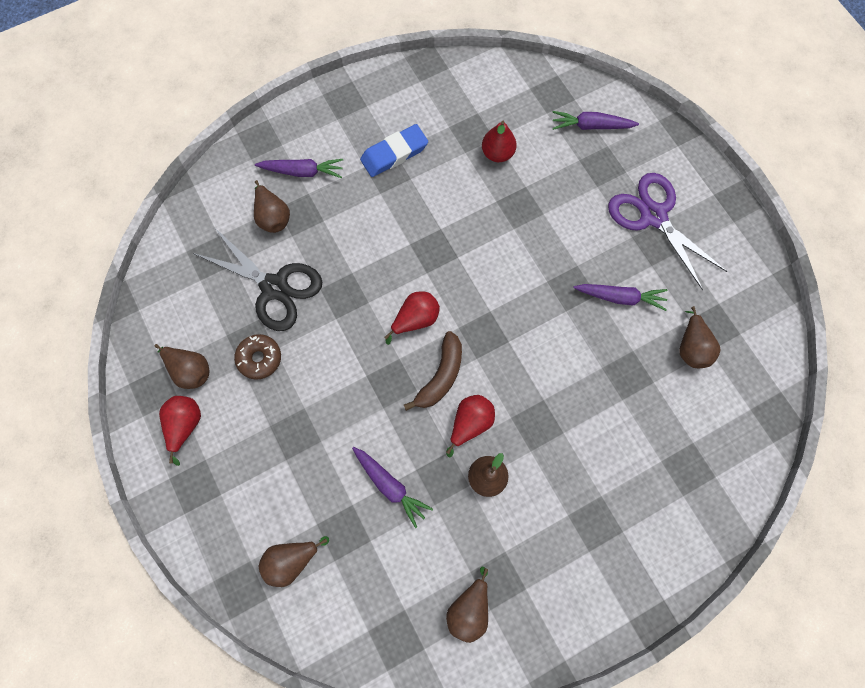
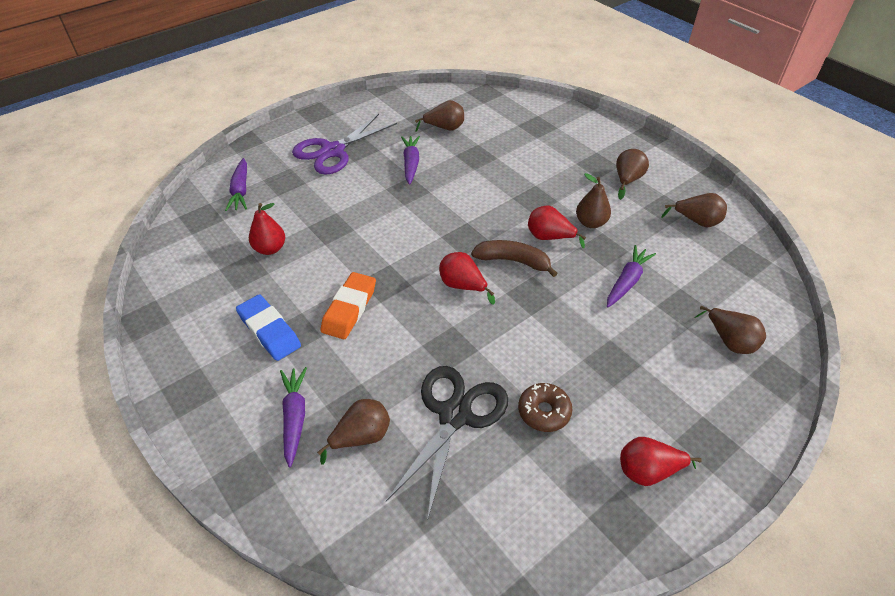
camera: 100 degrees left, 25 degrees down
brown pear [155,344,209,389] -> brown pear moved to [616,149,649,200]
none -> orange eraser [320,272,376,339]

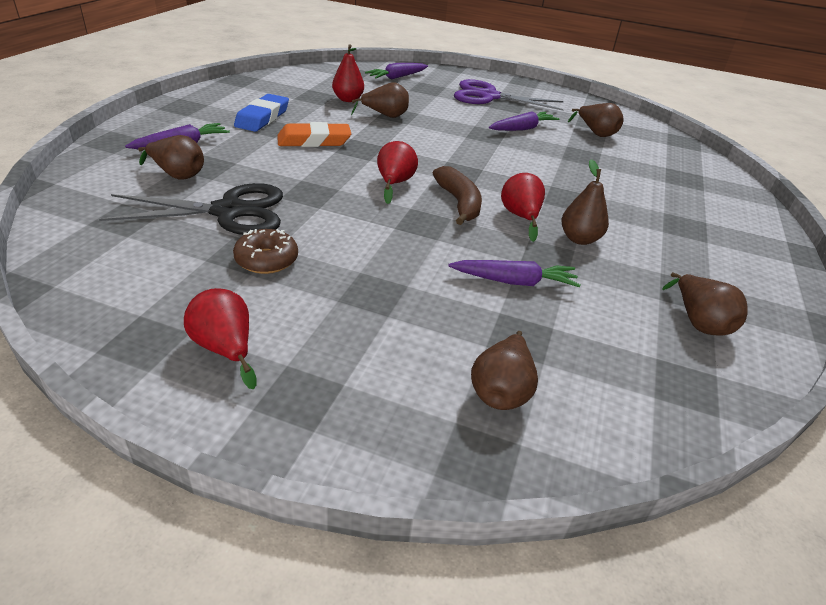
camera: 55 degrees right, 10 degrees down
brown pear [616,149,649,200] -> brown pear moved to [351,82,409,118]

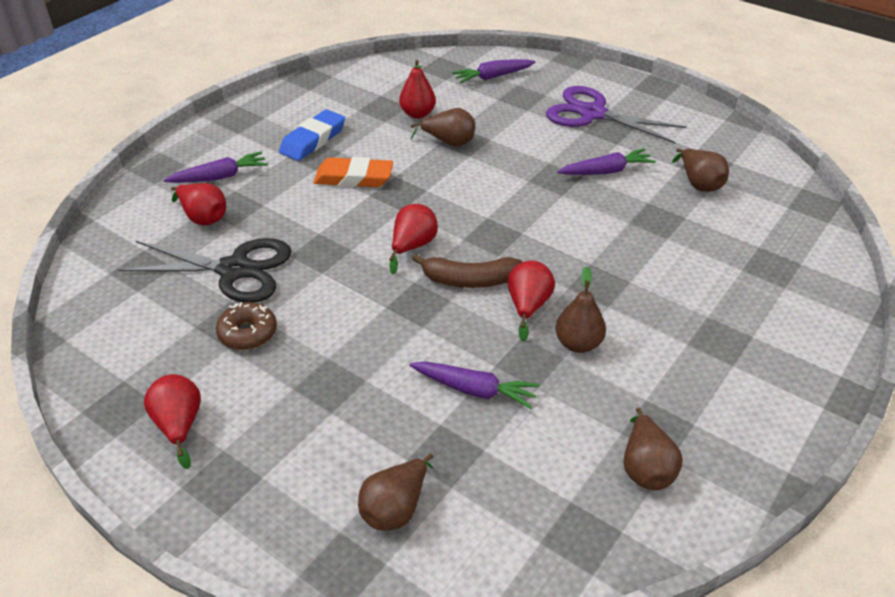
camera: 20 degrees right, 5 degrees up
brown pear [138,135,204,180] -> red pear [171,183,226,225]
brown banana [433,166,482,225] -> brown banana turned 90 degrees clockwise [412,254,522,288]

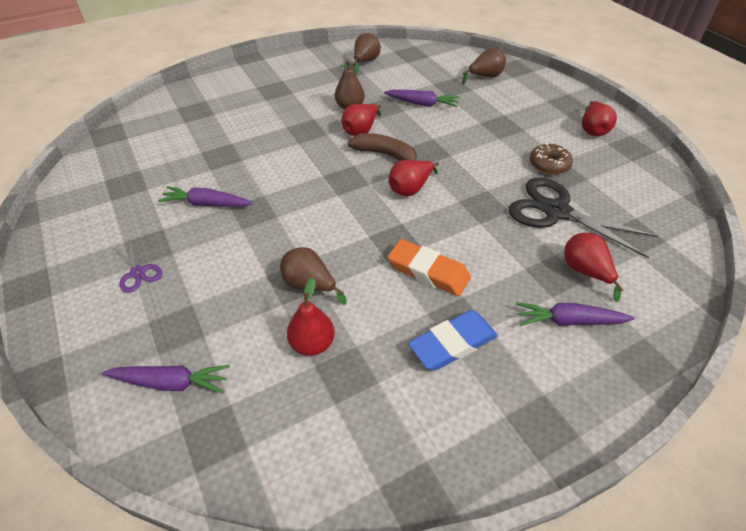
camera: 155 degrees left, 5 degrees up
purple carrot [409,361,540,409] -> purple carrot turned 150 degrees clockwise [384,90,459,107]
purple scissors [546,86,686,144] -> purple scissors [112,241,162,293], size x0.48
brown pear [672,148,729,192] -> none

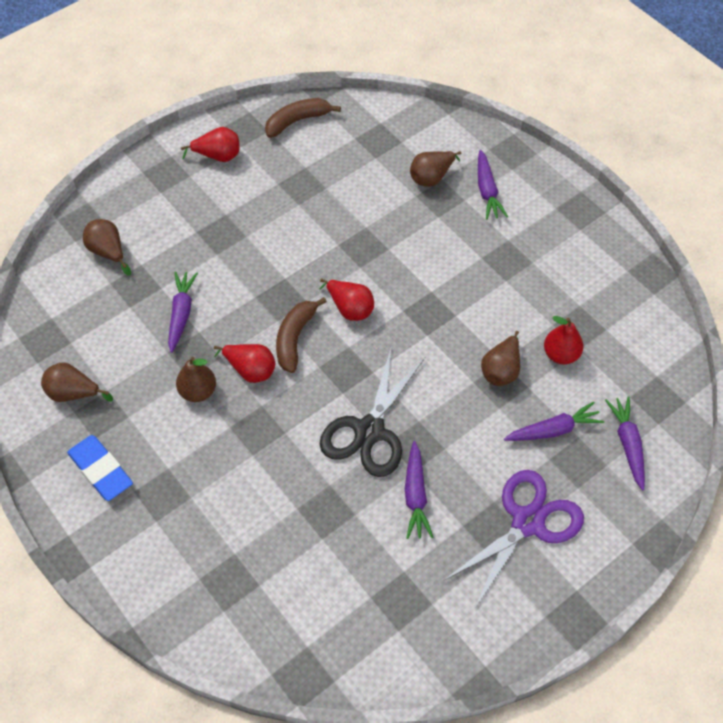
camera: 100 degrees left, 10 degrees up
purple scissors [112,241,162,293] -> purple scissors [443,470,584,608], size x2.08
orange eraser [388,239,471,296] -> none
blue eraser [408,310,498,371] -> blue eraser moved to [67,435,133,501]
black scissors [509,178,658,258] -> black scissors moved to [320,346,425,477]
brown donut [530,143,573,175] -> none
red pear [565,233,623,302] -> brown pear [410,151,461,187]
none -> brown banana [265,98,341,138]
none -> purple carrot [504,402,604,441]

